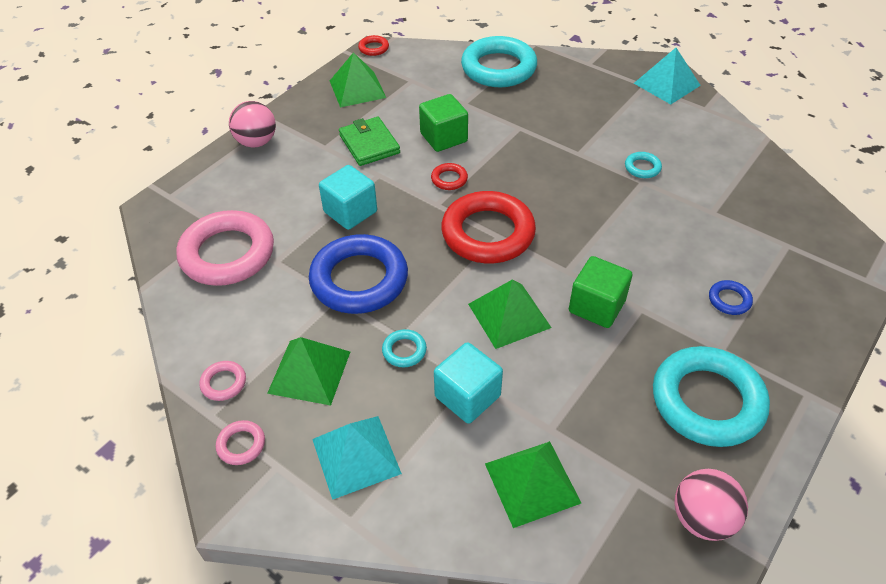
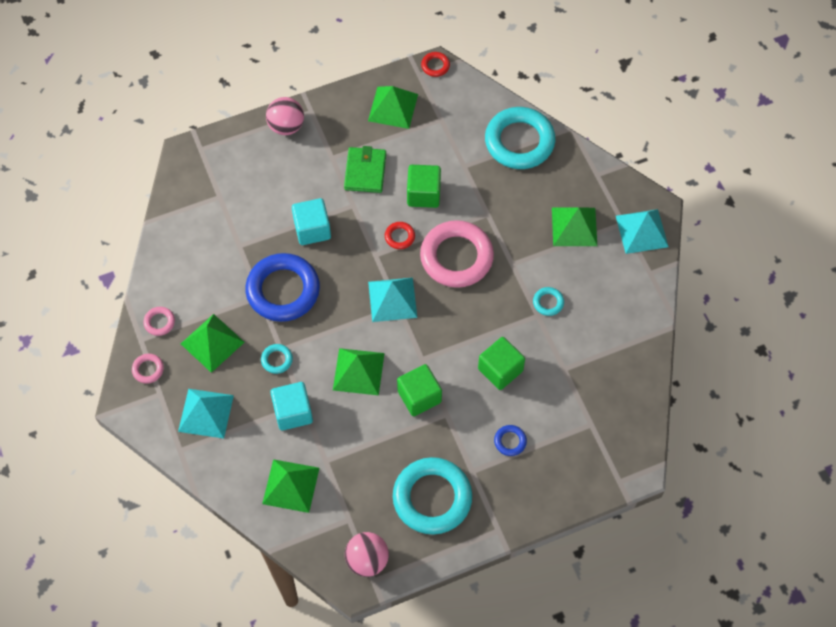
camera: 30 degrees right, 15 degrees up
pink ring [176,210,274,286] -> pink ring moved to [420,220,494,288]
red ring [441,191,536,263] -> turquoise pyramid [368,278,417,322]
none -> green cube [478,337,525,390]
none -> green pyramid [552,207,597,246]

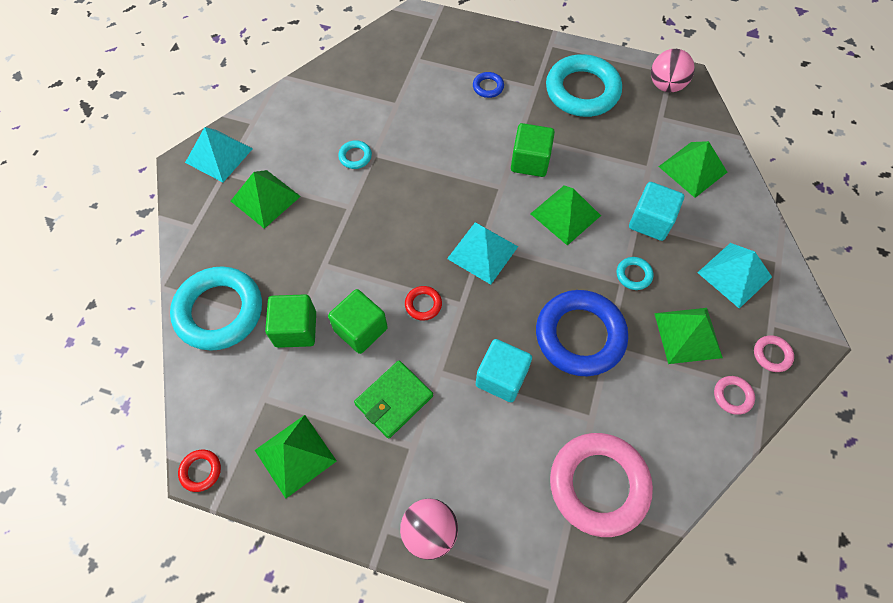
camera: 140 degrees left, 0 degrees up
pink ring [420,220,494,288] -> pink ring moved to [550,433,653,537]
green cube [478,337,525,390] -> green cube moved to [265,294,316,348]

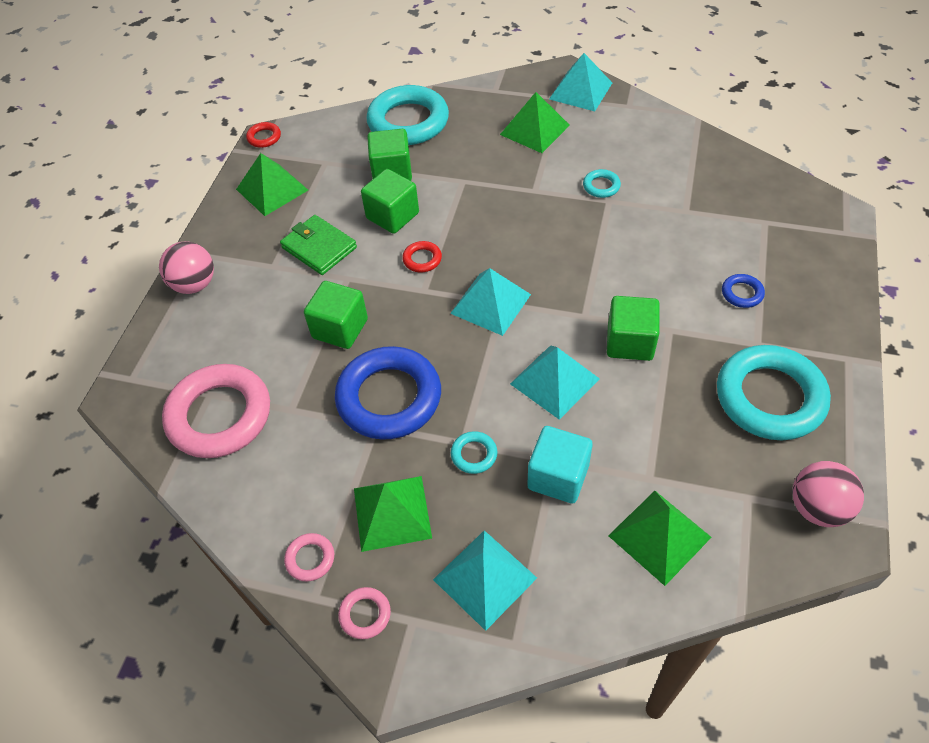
camera: 90 degrees right, 10 degrees down
turquoise cube [476,339,532,402] -> green cube [304,281,368,349]
green pyramid [530,185,601,245] -> turquoise pyramid [510,345,600,420]

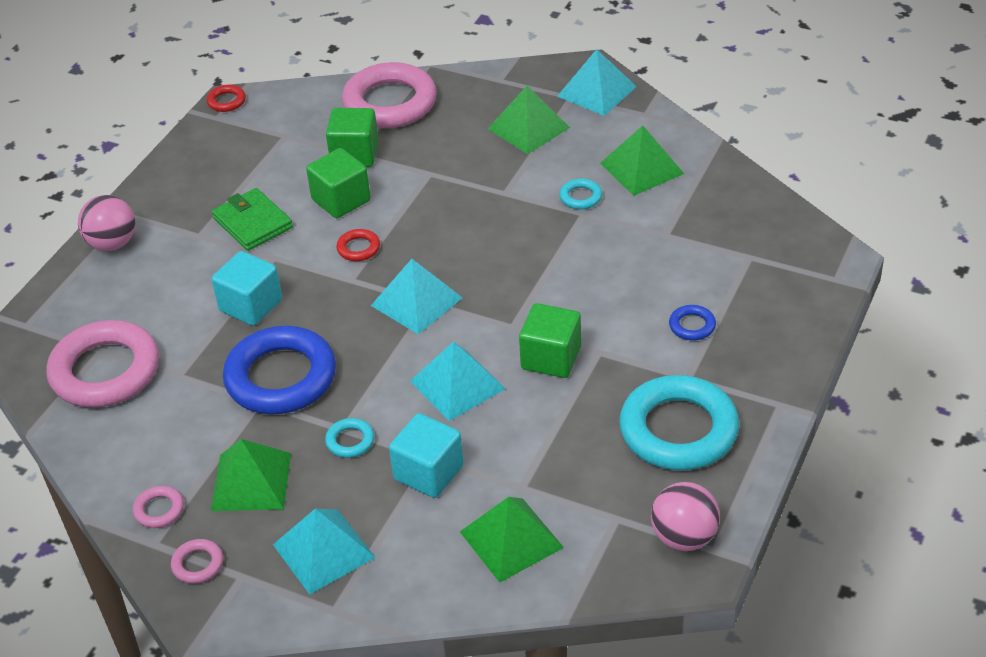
camera: 10 degrees right, 10 degrees down
green pyramid [236,153,308,216] -> green pyramid moved to [600,126,684,196]
green cube [304,281,368,349] -> turquoise cube [212,251,282,326]
turquoise ring [366,85,449,145] -> pink ring [342,62,437,128]

